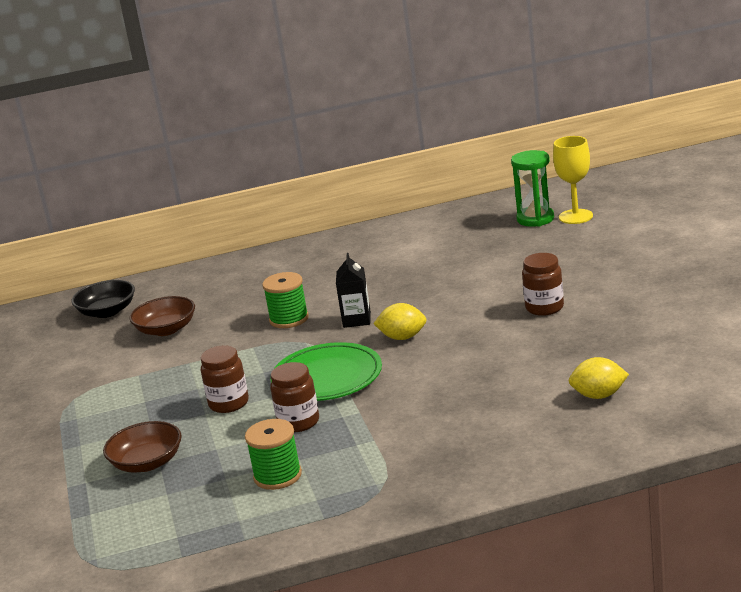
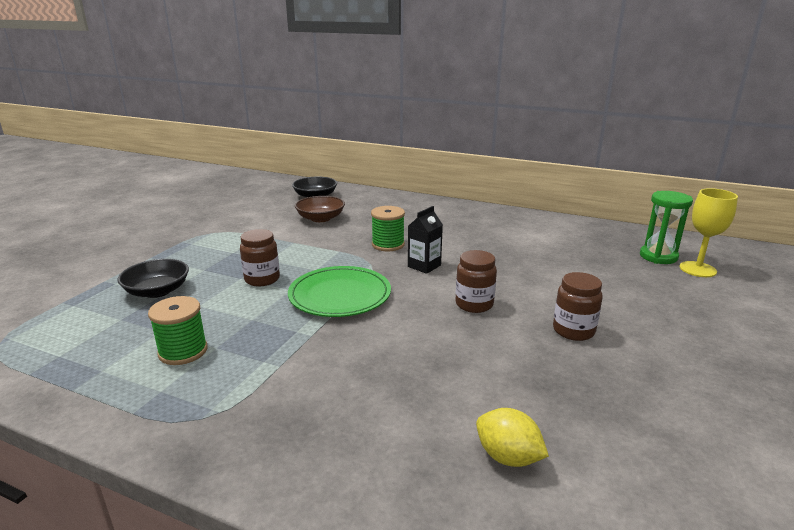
camera: 35 degrees right, 0 degrees up
brown bowl [103,421,182,472] -> black bowl [117,259,189,298]
brown jar [270,362,319,432] -> brown jar moved to [455,250,497,313]
yellow lemon [373,303,427,340] -> none

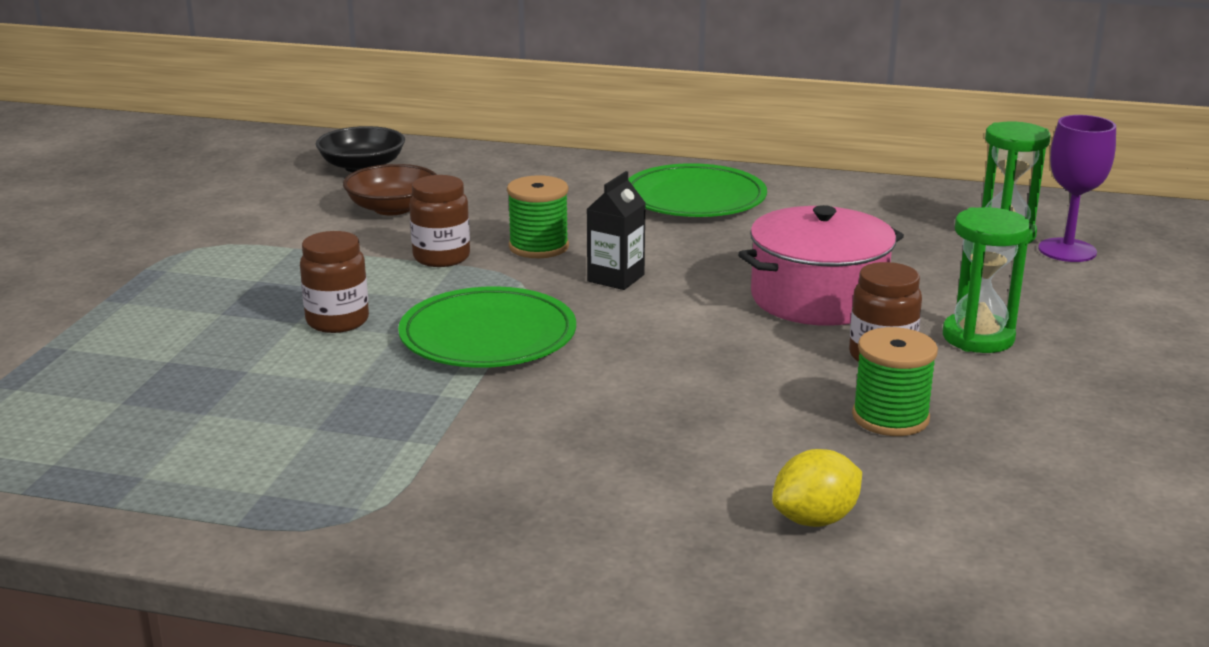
camera: 10 degrees left, 0 degrees up
black bowl [117,259,189,298] -> none
green spool [148,296,208,365] -> green spool moved to [852,327,938,436]
brown jar [455,250,497,313] -> brown jar moved to [409,175,470,267]
yellow lemon [476,408,549,467] -> yellow lemon turned 60 degrees counterclockwise [772,449,862,527]
yellow goblet [679,188,738,277] -> purple goblet [1038,115,1116,262]
none -> green plate [628,163,767,217]
none -> pink pot [738,205,904,326]
none -> green hourglass [943,207,1031,353]

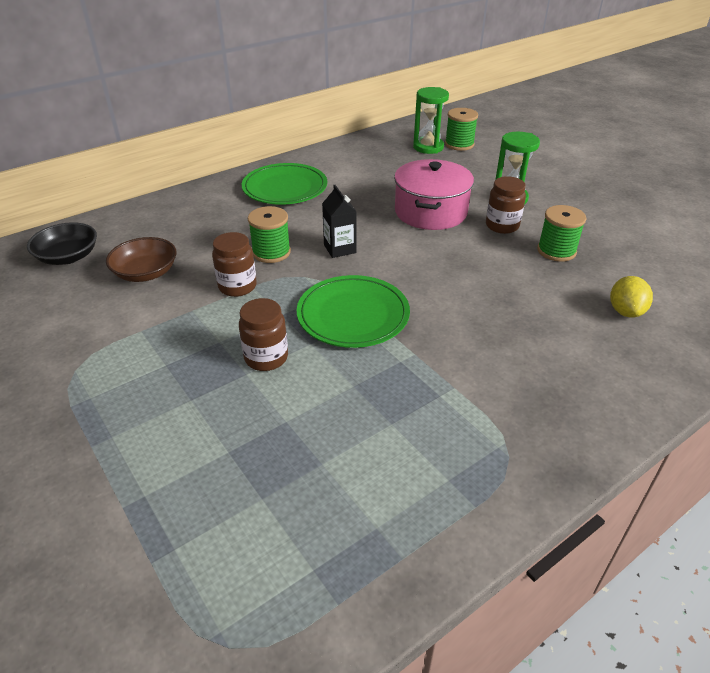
camera: 50 degrees left, 15 degrees up
purple goblet [1038,115,1116,262] -> green spool [445,108,478,151]

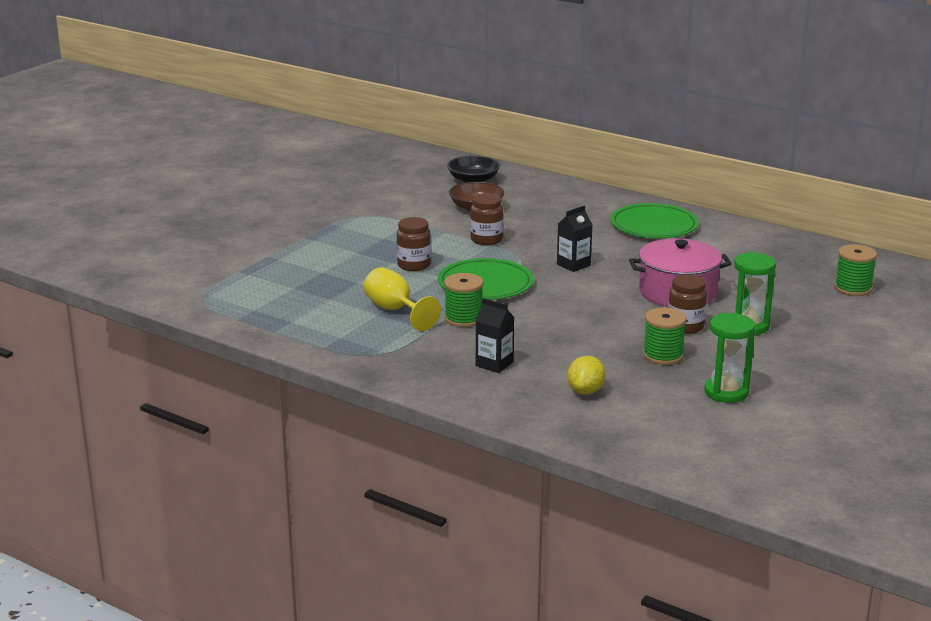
camera: 70 degrees right, 15 degrees down
green spool [248,206,291,263] -> green spool moved to [444,273,484,327]
green hourglass [413,87,449,154] -> green hourglass moved to [704,313,755,403]
yellow lemon [610,276,653,318] -> yellow lemon turned 60 degrees counterclockwise [567,356,605,395]
none -> yellow goblet [364,267,441,331]
none -> black carton [476,298,514,373]

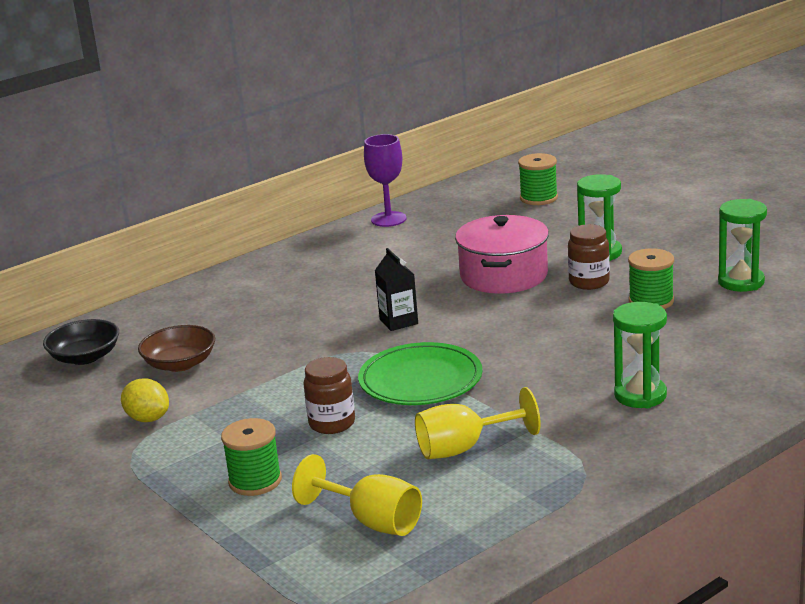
camera: 70 degrees left, 0 degrees up
green spool [444,273,484,327] -> green spool moved to [221,418,282,496]
brown jar [470,193,503,245] -> none
black carton [476,298,514,373] -> green hourglass [613,302,667,408]
yellow lemon [567,356,605,395] -> yellow lemon moved to [121,378,169,422]
green plate [610,203,699,238] -> none
none -> yellow goblet [292,454,422,536]
none -> purple goblet [364,134,407,227]

